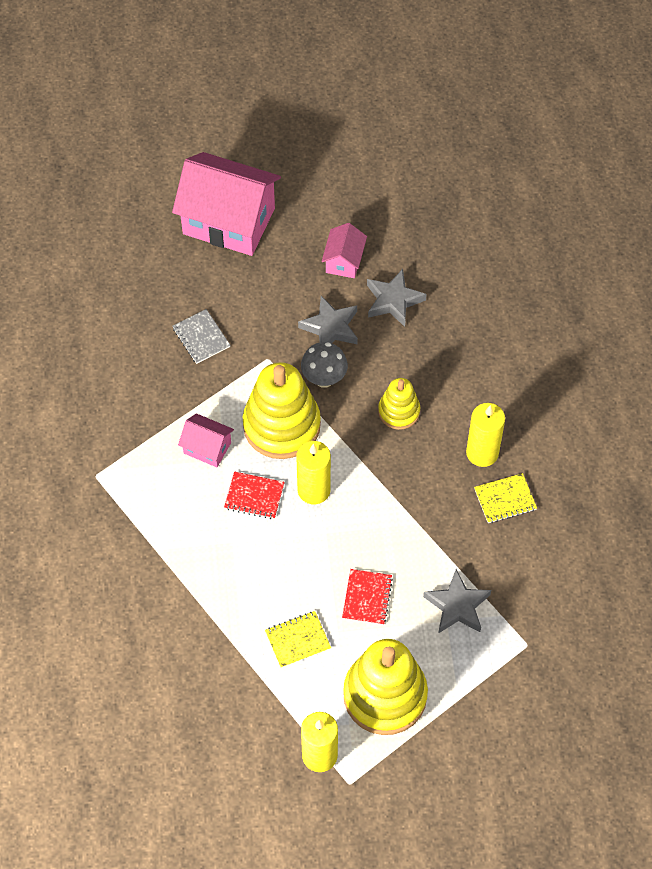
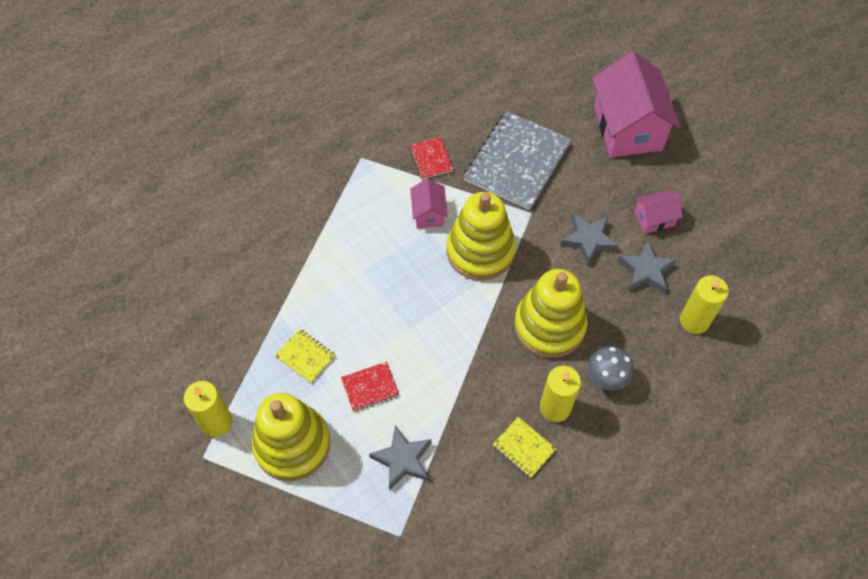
camera: 60 degrees right, 0 degrees up
grey notebook [172,309,230,364] -> grey notebook [463,111,572,210], size x2.20
red notebook [224,471,285,519] -> red notebook moved to [409,137,454,179]
yellow candle [297,441,331,504] -> yellow candle moved to [680,276,729,334]
grey mushroom [301,342,348,388] -> grey mushroom moved to [588,346,634,391]
yellow stacking toy [378,378,420,430] -> yellow stacking toy [514,269,588,358], size x1.84

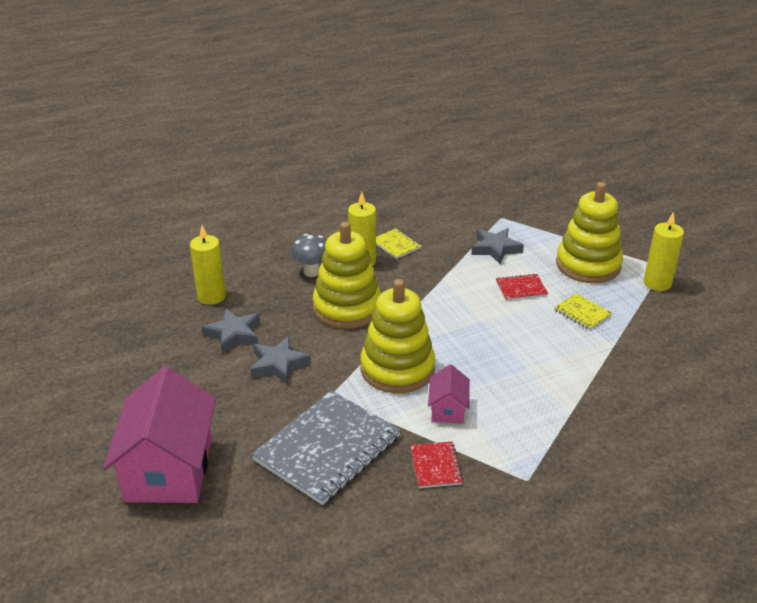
camera: 170 degrees left, 25 degrees down
pink house [634,190,683,234] -> none

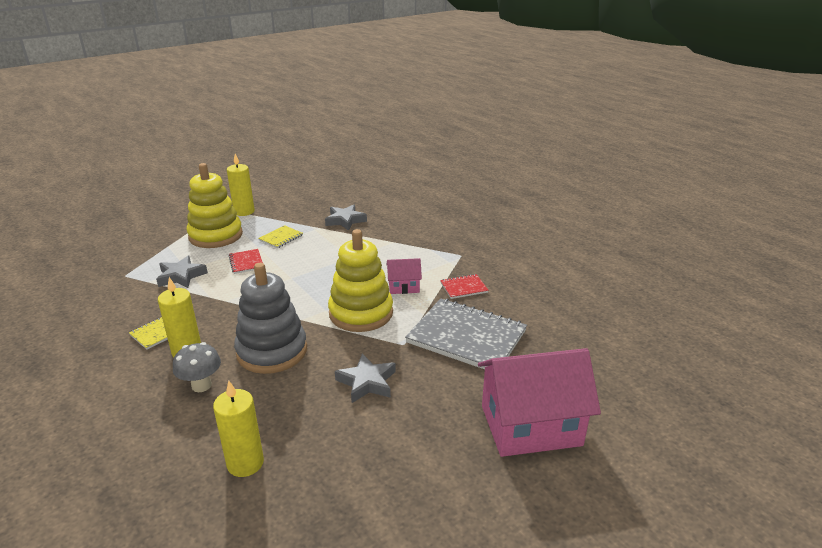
camera: 100 degrees left, 5 degrees down
grey star [202,309,260,354] -> grey star moved to [325,205,367,231]
yellow stacking toy [313,222,381,329] -> grey stacking toy [234,263,307,374]

